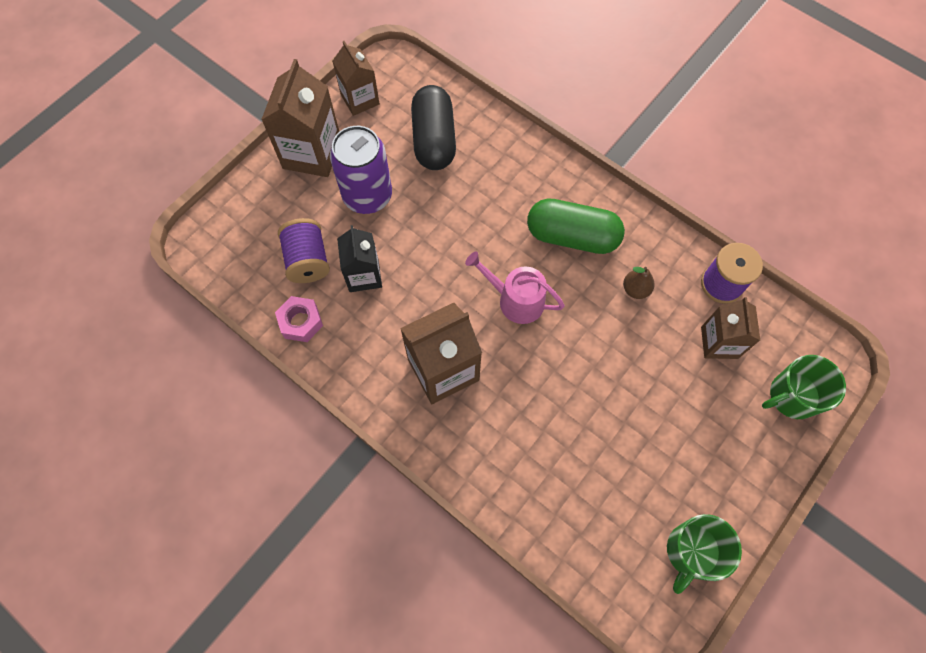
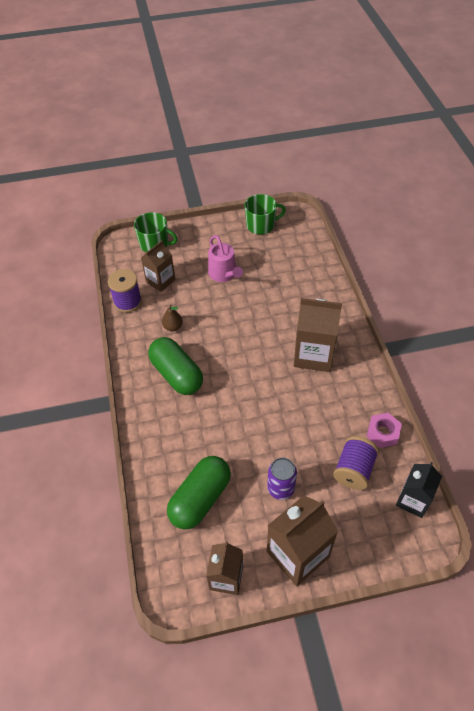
camera: 140 degrees left, 15 degrees down
purple can [330,126,392,214] -> purple can [267,458,297,500], size x0.63
black carton [337,225,382,292] -> black carton moved to [396,462,442,518]
black capsule [411,85,456,170] -> green capsule [167,456,231,530]
pink watering can [465,252,565,324] -> pink watering can moved to [208,235,243,282]

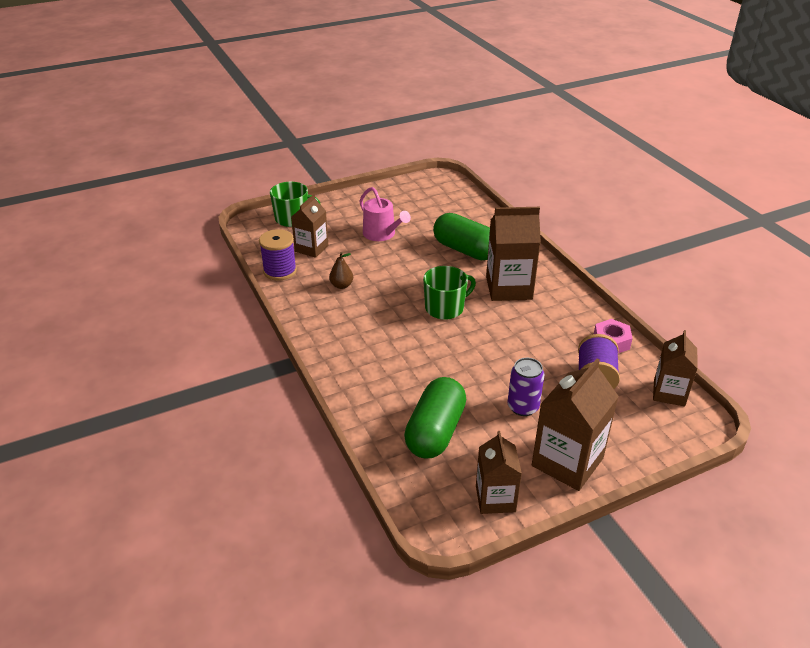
camera: 15 degrees left, 15 degrees down
green capsule [148,337,203,395] -> green capsule moved to [433,213,490,260]
green mug [244,194,286,235] -> green mug moved to [423,266,476,320]
black carton [396,462,442,518] -> brown carton [653,330,698,406]

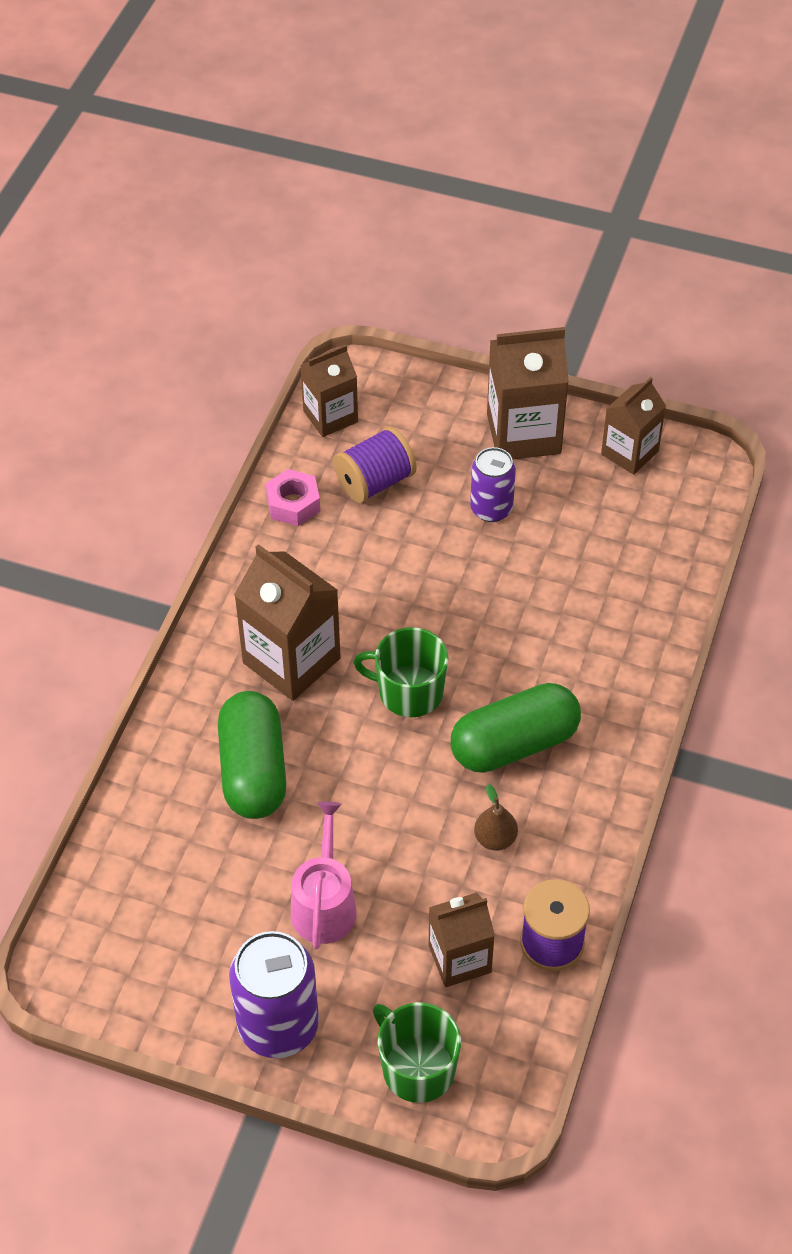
camera: 135 degrees left, 15 degrees up
green capsule [404,377,466,458] -> green capsule moved to [451,683,581,773]
none -> purple can [229,931,319,1058]

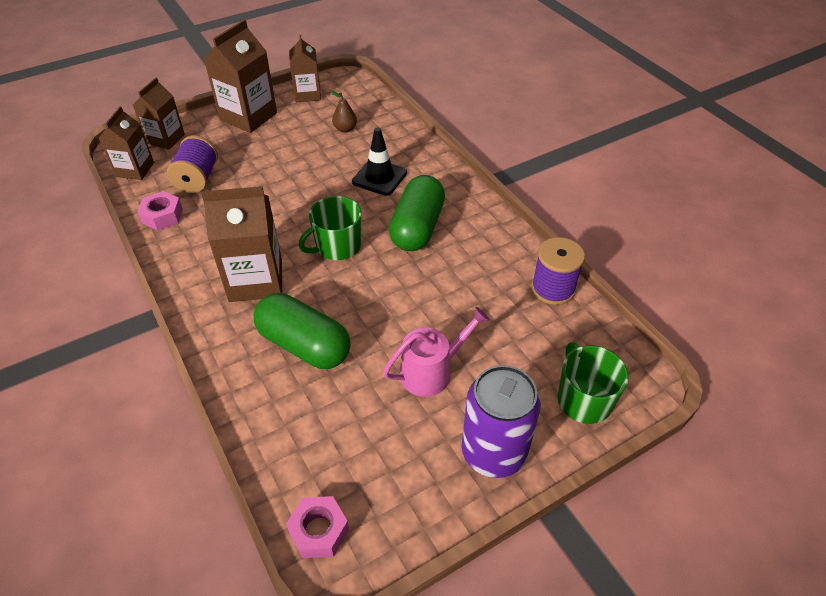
camera: 50 degrees left, 5 degrees down
pink watering can [291,801,357,949] -> pink watering can turned 105 degrees clockwise [383,307,490,397]
green mug [373,1002,461,1103] -> green mug turned 75 degrees clockwise [558,342,629,424]
brown carton [429,892,495,987] -> brown carton moved to [133,78,185,150]
purple can [470,447,516,522] -> none
brown pear [474,784,518,851] -> brown pear moved to [330,91,357,133]
none -> pink nut [286,496,349,558]
none -> black traffic cone [352,127,407,196]

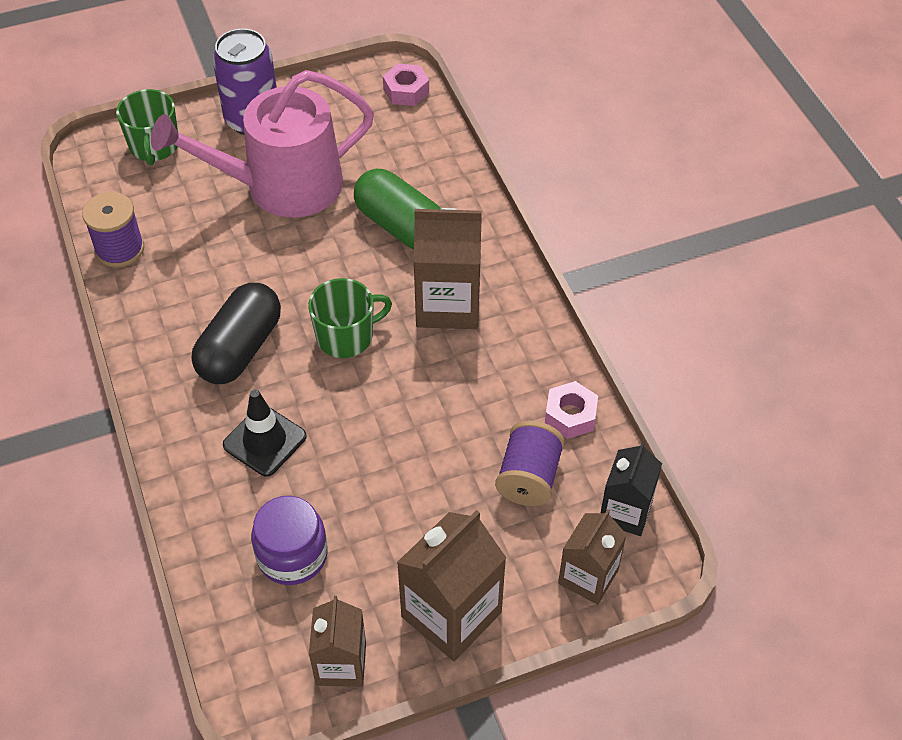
camera: 170 degrees left, 5 degrees up
brown carton [99,106,154,180] -> black carton [601,441,662,536]
brown pear [330,91,357,133] -> purple jar [251,496,328,585]
pink watering can [383,307,490,397] -> pink watering can [151,70,374,217], size x1.90
green capsule [389,175,445,251] -> black capsule [192,283,281,384]

